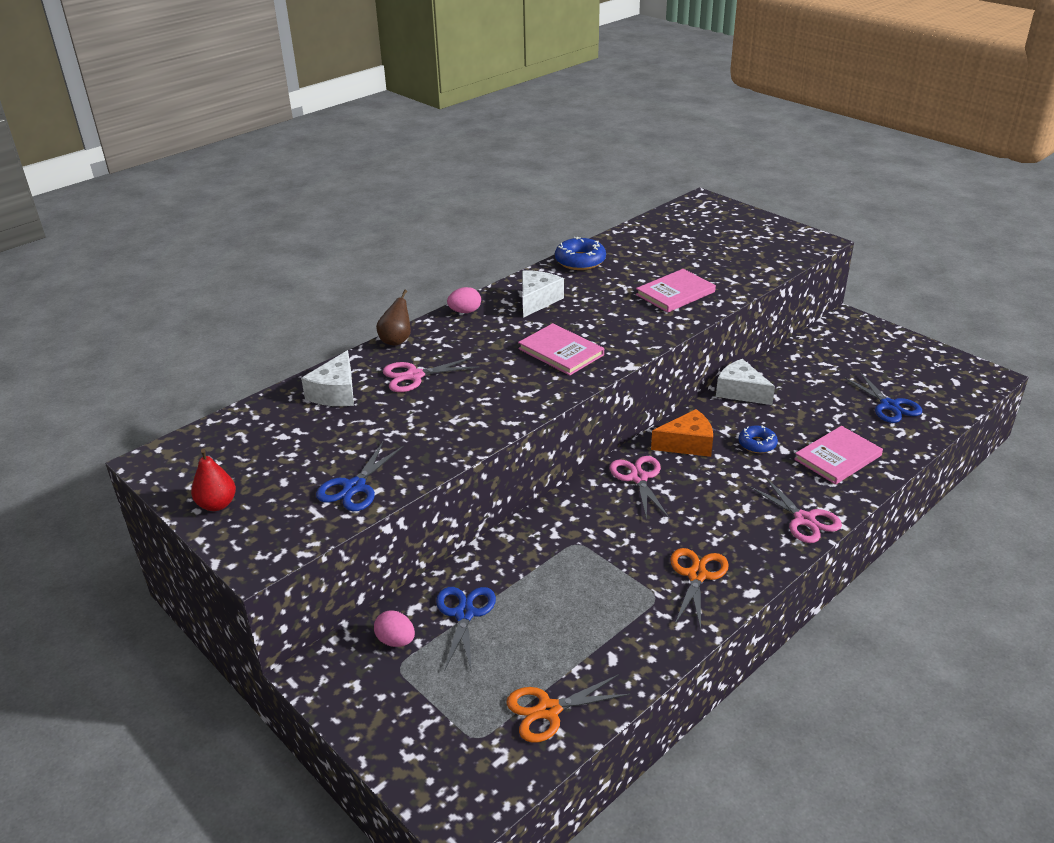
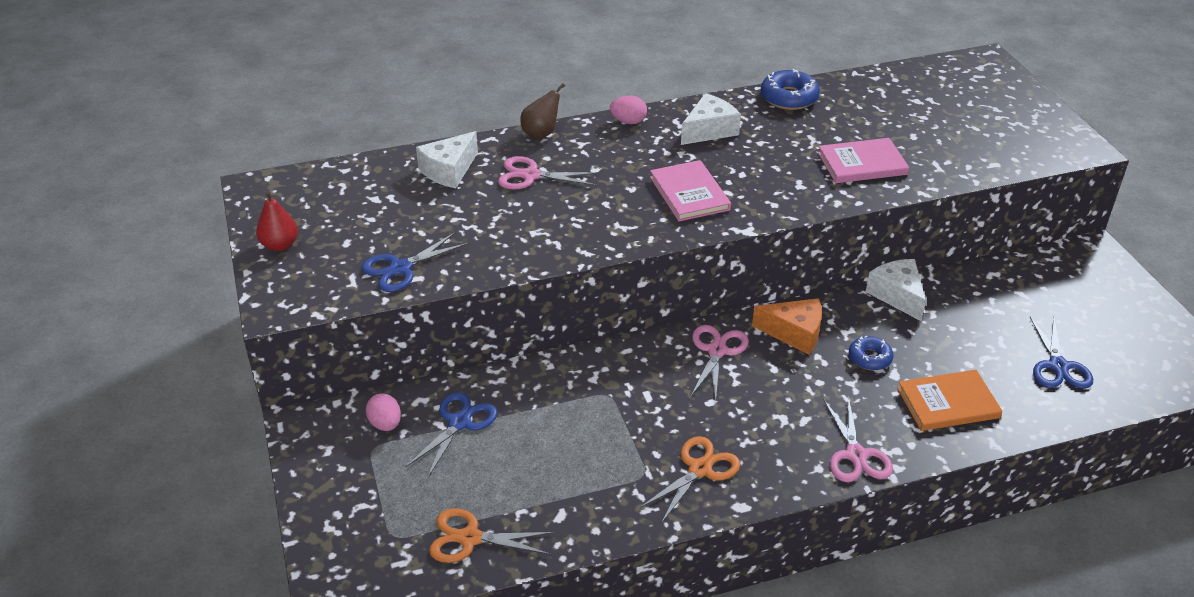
camera: 25 degrees right, 5 degrees up
pink book [794,426,883,485] -> orange book [897,370,1003,431]

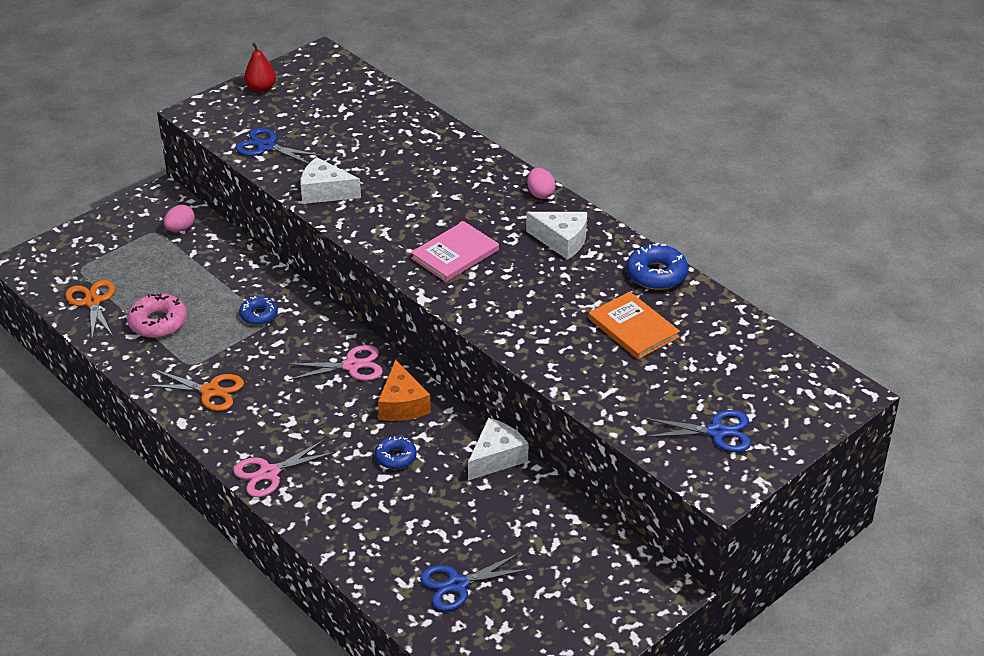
camera: 65 degrees right, 0 degrees up
blue scissors [405,392,498,477] -> blue scissors moved to [645,410,751,452]
white cheese [416,131,478,188] -> white cheese moved to [301,157,361,204]
pink scissors [498,156,599,189] -> none
brown pear [521,83,565,139] -> none
pink book [818,138,909,183] -> none
orange book [897,370,1003,431] -> orange book moved to [589,292,680,359]
none -> pink donut [127,293,187,338]
none -> blue donut [239,296,278,325]

